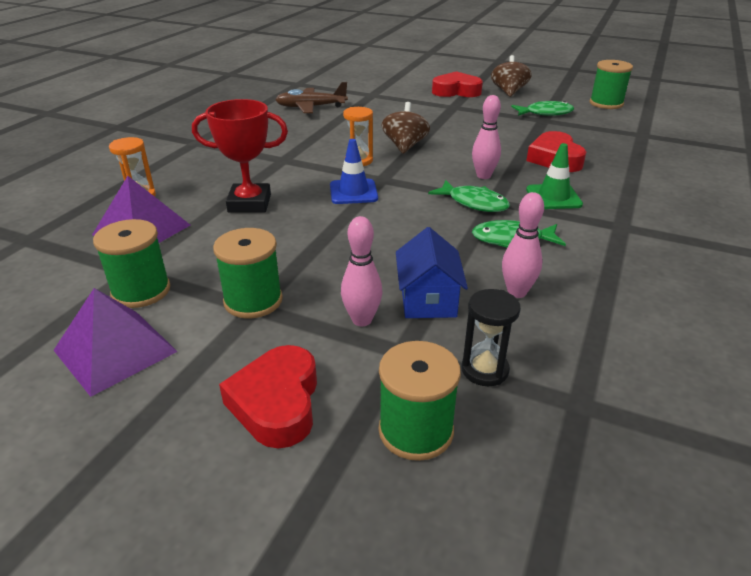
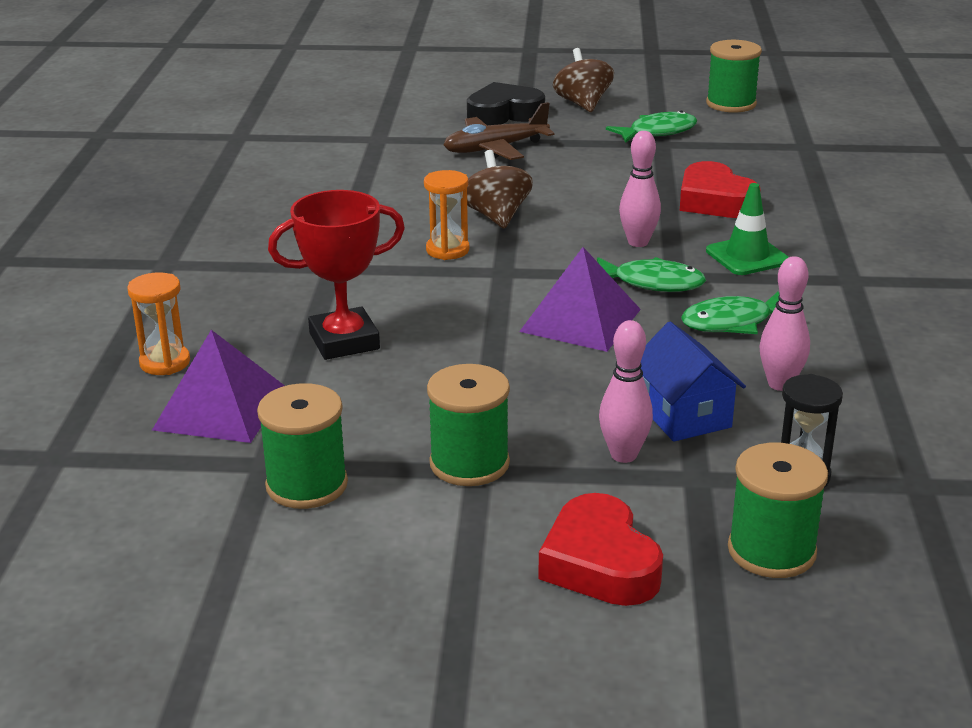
camera: 20 degrees left, 5 degrees down
purple pyramid [54,288,178,397] -> purple pyramid moved to [519,247,641,352]
brown plane [275,82,348,113] -> brown plane moved to [443,102,554,160]
blue traffic cone [330,139,378,204] -> none
red heart [432,71,483,97] -> black heart [467,82,545,125]

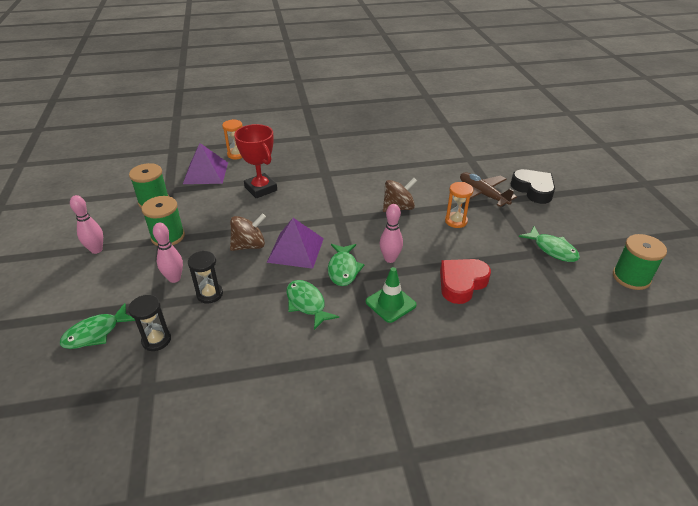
camera: 75 degrees right, 10 degrees up
orange hourglass [424,170,469,260] -> orange hourglass moved to [445,182,473,228]
red heart [538,493,663,606] -> none
brown spinning top [553,48,614,112] -> brown spinning top moved to [230,213,266,251]
blue house [640,322,746,442] -> black hourglass [188,251,223,303]
green spool [728,443,828,578] -> green fish [60,303,135,349]
pink bowling pin [759,256,810,391] -> pink bowling pin moved to [70,195,103,254]

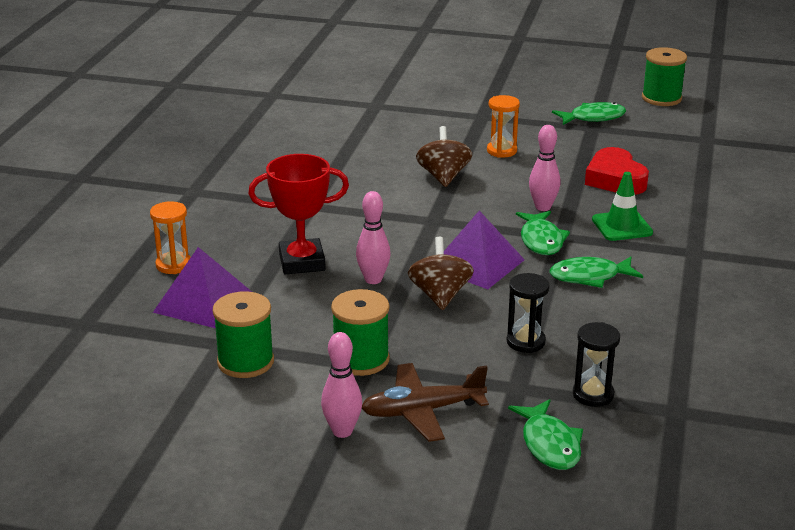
camera: 65 degrees left, 10 degrees down
pink bowling pin [153,223,183,283] -> pink bowling pin moved to [356,191,391,284]
green fish [328,244,365,286] -> green fish turned 60 degrees clockwise [516,211,570,255]
brown plane [460,172,517,207] -> brown plane moved to [362,363,489,442]
black heart [511,169,555,204] -> none

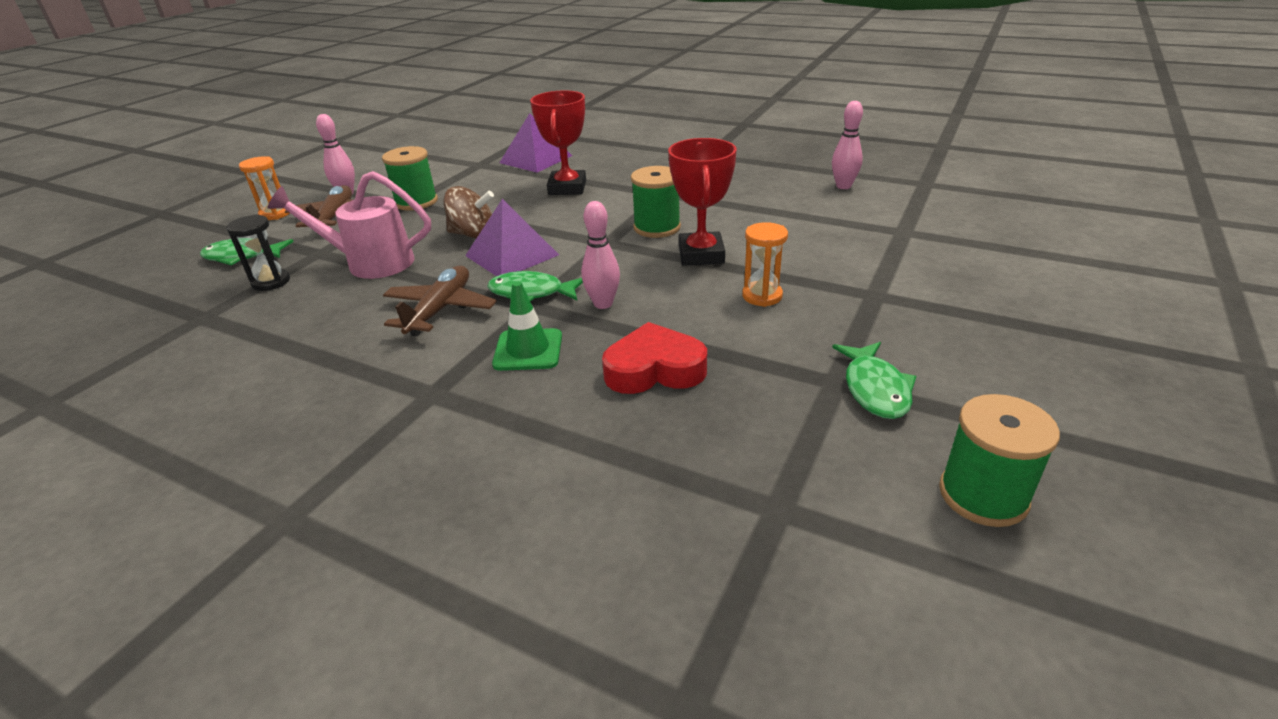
camera: 105 degrees right, 5 degrees up
orange hourglass [150,201,191,274] -> orange hourglass moved to [239,157,290,220]
green spool [213,291,274,378] -> green spool moved to [631,166,681,238]
pink bowling pin [356,191,391,284] -> pink bowling pin moved to [832,101,863,189]
brown spinning top [416,126,472,187] -> red trophy [668,138,737,266]
black hourglass [507,273,550,353] -> pink watering can [267,171,431,279]
green fish [550,257,643,288] -> brown plane [383,266,497,337]

